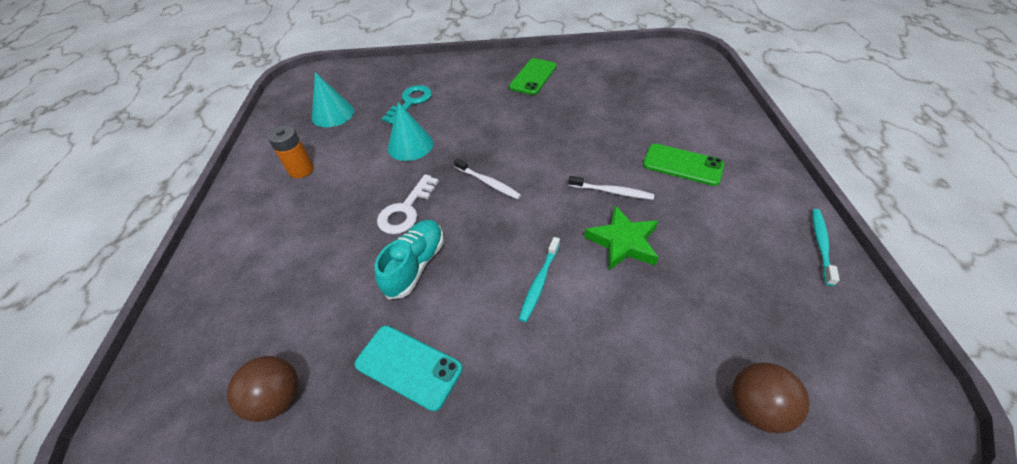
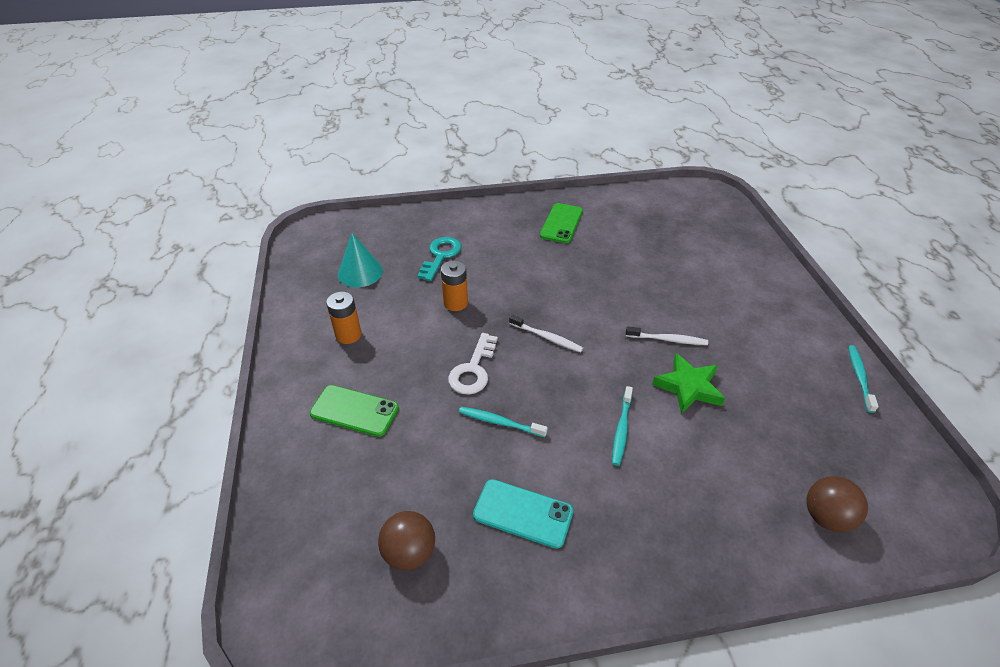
camera: 10 degrees left, 5 degrees down
turquoise shoe [375,220,444,299] -> turquoise toothbrush [459,407,548,437]
turquoise cone [387,102,433,161] -> orange battery [441,260,468,311]
green phone [643,144,724,186] -> green phone moved to [310,385,399,437]

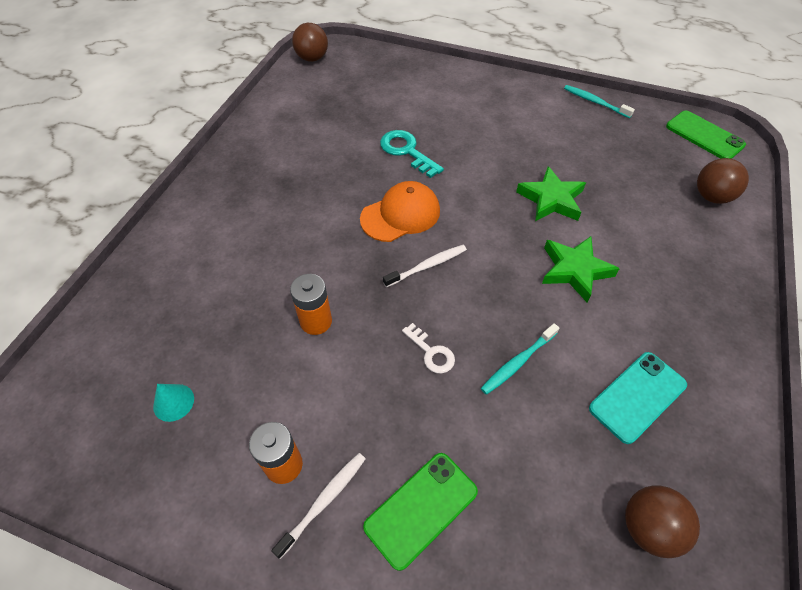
camera: 60 degrees left, 10 degrees up
turquoise cone [338,233,383,287] -> turquoise cone [153,384,194,422], size x0.58
turquoise key [417,237,461,281] -> turquoise key moved to [380,130,444,178]
white key [448,333,498,395] -> white key [402,323,455,373], size x0.64
green phone [540,203,583,243] -> green phone moved to [666,111,746,159]
turquoise toothbrush [612,386,633,466] -> green star [542,236,620,302]
white toothbrush [626,326,708,345] -> white toothbrush moved to [271,453,365,559]
none -> brown ball [292,23,328,62]
none -> orange cap [360,181,440,242]

